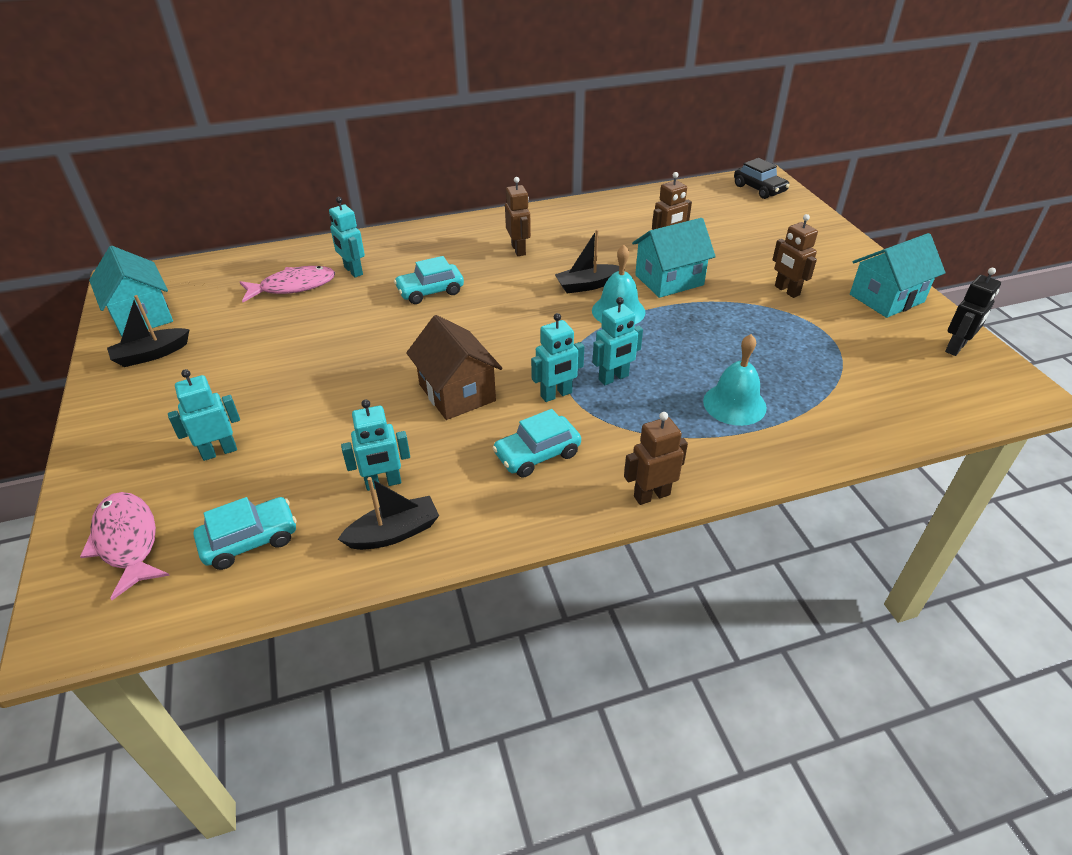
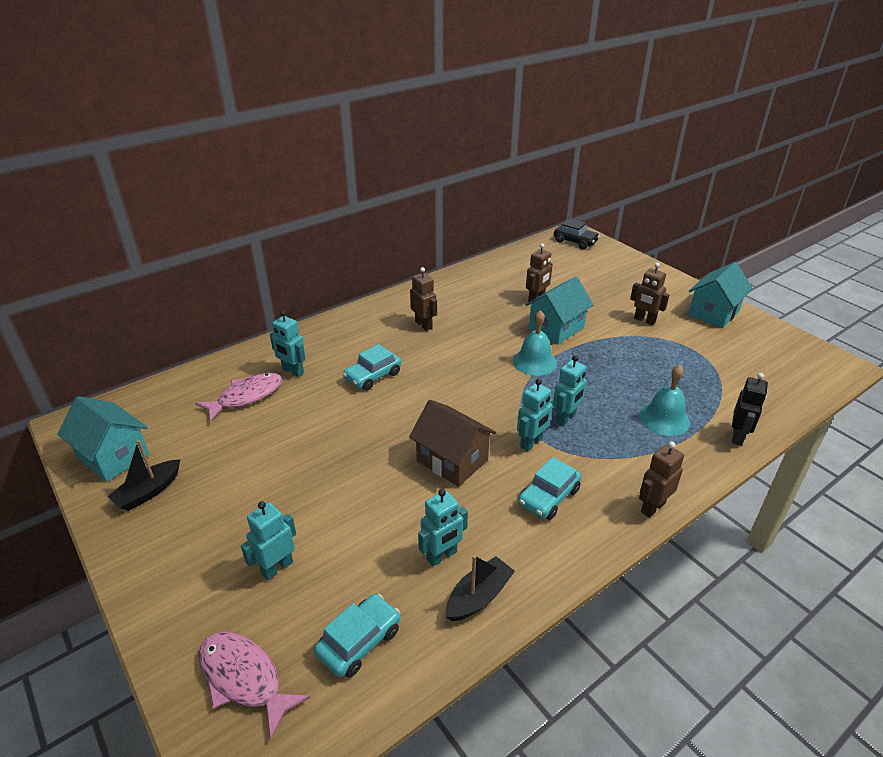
camera: 20 degrees left, 5 degrees down
black boat [555,229,619,293] -> none
black robot [945,268,1001,356] -> black robot moved to [732,373,768,446]

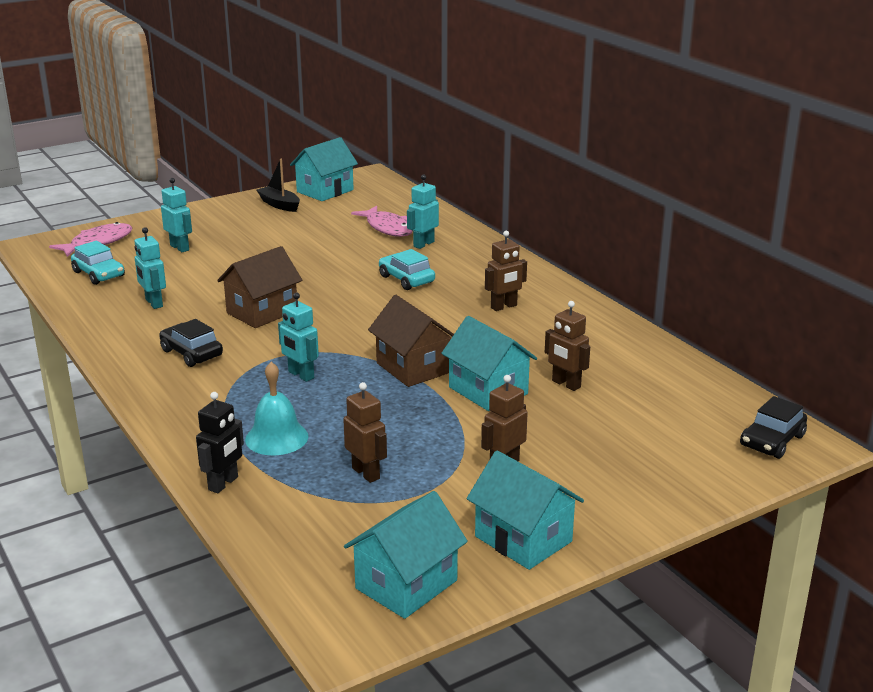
camera: 95 degrees right, 10 degrees down
black boat [446,555,515,621] -> none
turquoise bell [513,310,557,376] -> brown house [368,295,454,387]
turquoise robot [517,379,554,451] -> none
turquoise car [518,457,581,520] -> black car [159,319,223,367]
brown robot [639,442,684,518] -> brown robot moved to [343,382,387,483]
black robot [732,373,768,446] -> black robot turned 90 degrees counterclockwise [196,392,244,493]
none -> turquoise house [344,491,468,619]

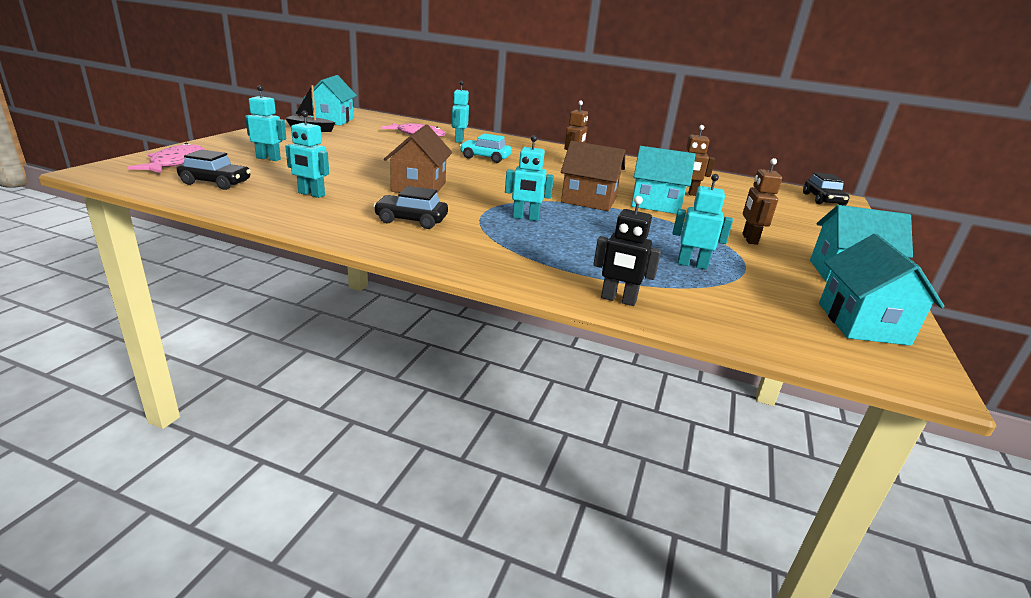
camera: 40 degrees left, 0 degrees up
turquoise car [71,241,125,285] -> black car [177,149,251,190]
black robot [196,392,244,493] -> black robot turned 120 degrees clockwise [593,196,661,306]
turquoise bell [245,362,308,455] -> none
brown robot [343,382,387,483] -> turquoise robot [672,174,733,270]

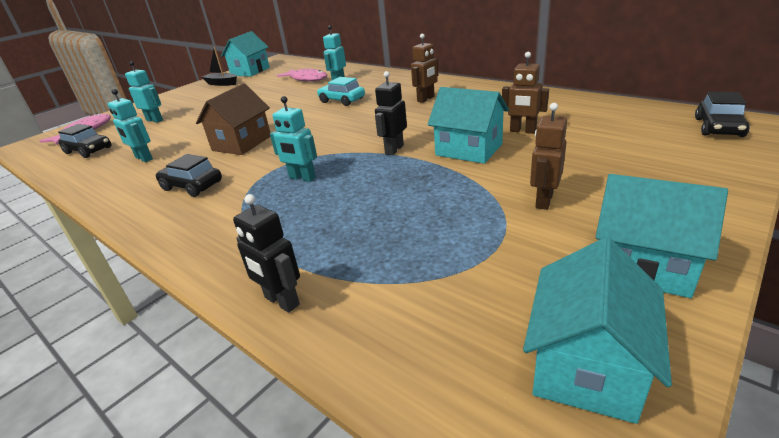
camera: 25 degrees right, 5 degrees up
brown house [561,141,625,211] -> black robot [375,71,407,155]
turquoise robot [672,174,733,270] -> none

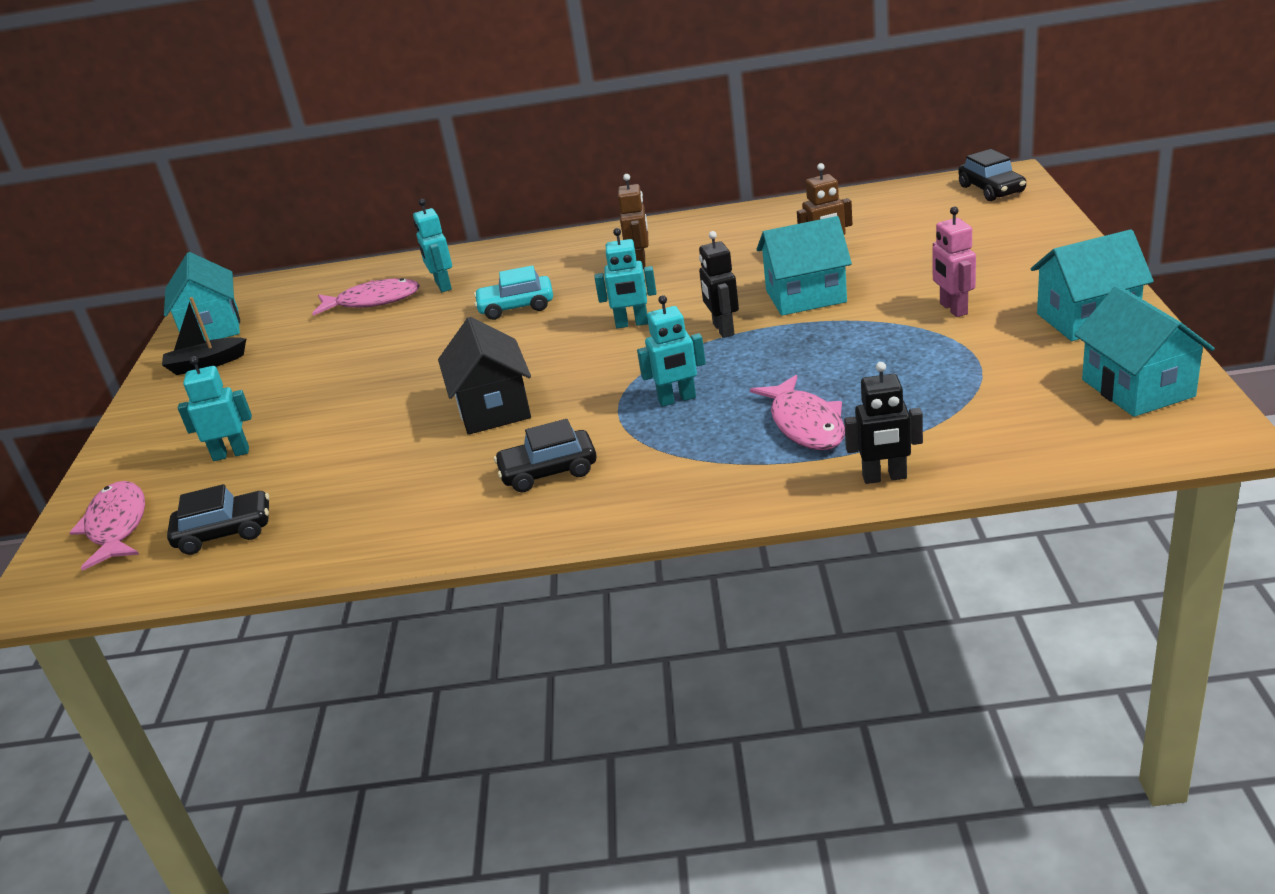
camera: 40 degrees left, 0 degrees up
turquoise robot [108,89,153,162] -> turquoise robot moved to [595,228,657,328]
brown house [196,83,270,155] -> black house [438,317,531,435]
brown robot [530,103,567,210] -> pink robot [932,207,976,317]
none -> pink fish [750,375,845,450]

